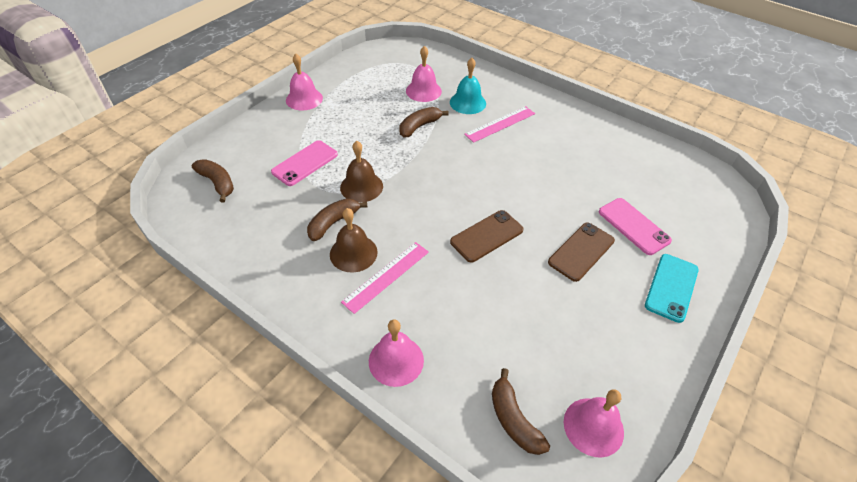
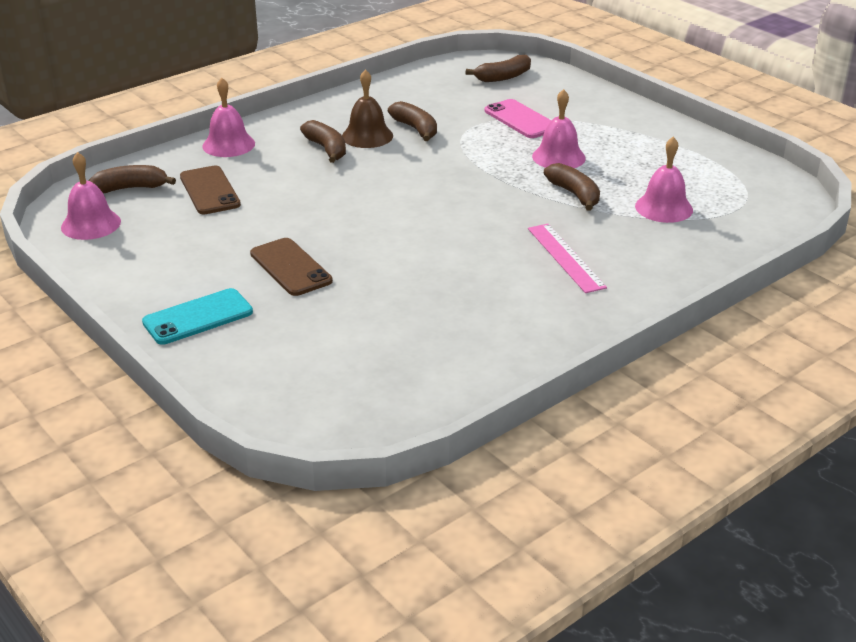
camera: 105 degrees right, 15 degrees down
pink bell [286,54,323,111] -> pink bell moved to [532,89,586,168]
brown bell [340,141,383,202] -> none
pink ruler [341,242,429,314] -> brown banana [300,120,346,163]
turquoise bell [450,58,486,114] -> none
brown phone [450,210,524,262] -> brown phone moved to [180,165,241,215]
pink phone [599,198,672,255] -> none
turquoise phone [645,254,699,323] -> turquoise phone turned 75 degrees counterclockwise [142,288,253,345]

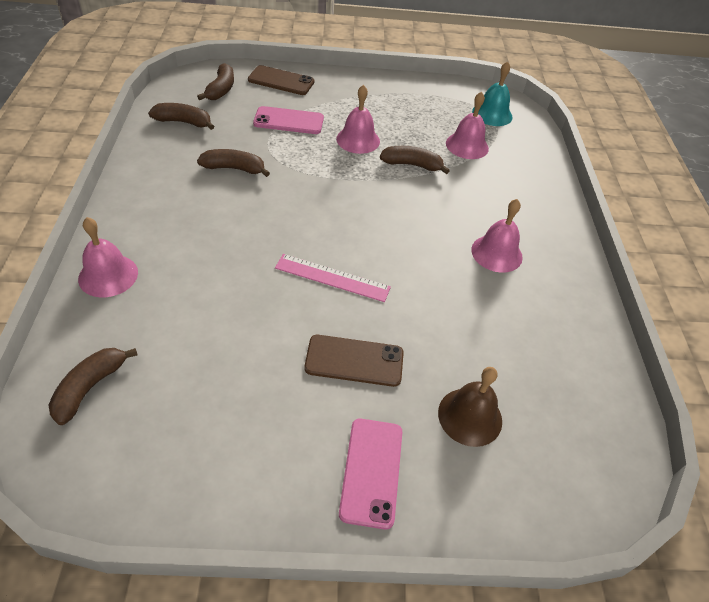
camera: 55 degrees left, 15 degrees up
pink bell [61,152,121,240] -> pink bell moved to [471,199,523,273]
turquoise phone [142,288,253,345] -> pink phone [339,419,402,529]
brown phone [180,165,241,215] -> brown phone moved to [248,65,314,95]
brown banana [300,120,346,163] -> brown banana moved to [148,103,215,130]
brown bell [342,69,393,148] -> brown bell moved to [438,367,502,447]
pink ruler [528,224,607,293] -> pink ruler moved to [275,254,391,302]
none -> turquoise bell [472,61,513,126]

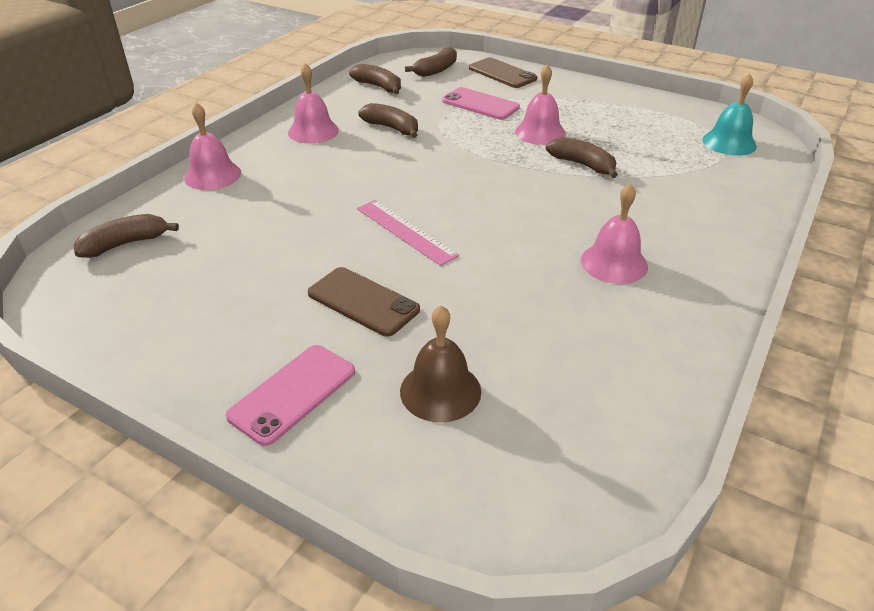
camera: 35 degrees right, 10 degrees down
pink bell [446,92,489,159] -> pink bell moved to [288,63,339,144]

